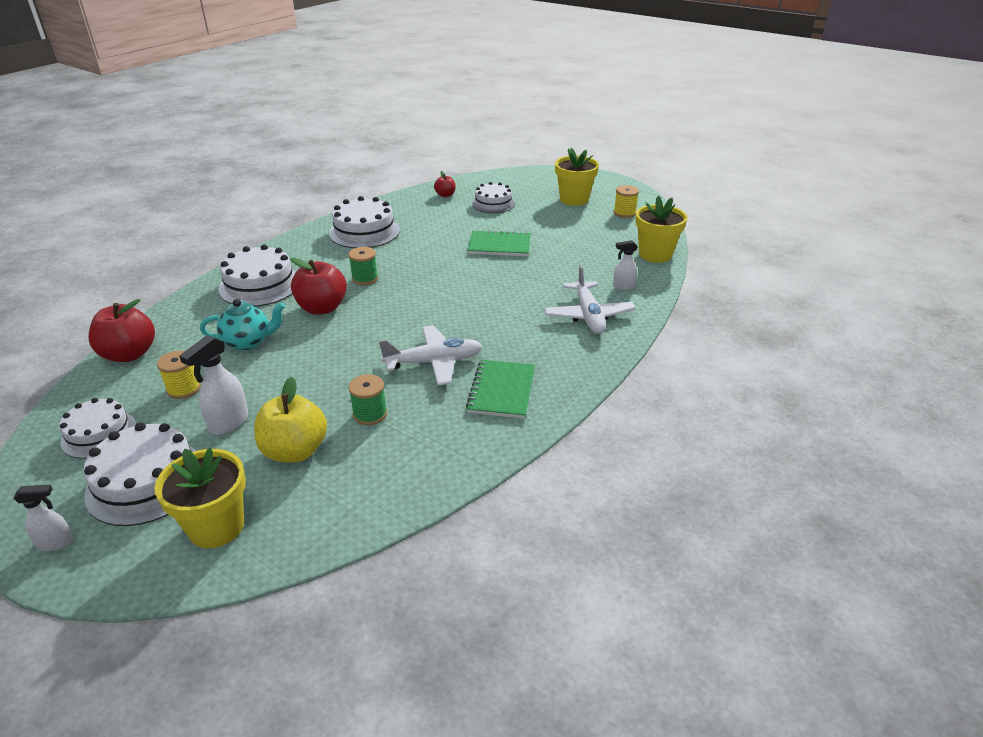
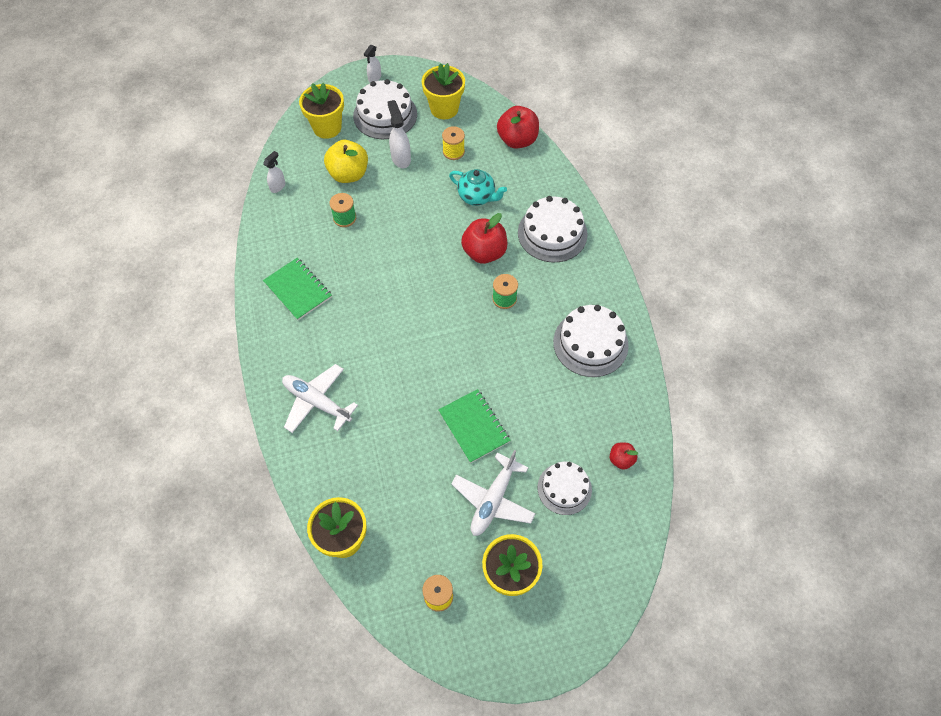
camera: 130 degrees right, 25 degrees up
white cake [60,398,137,459] -> yellow flower pot [422,63,465,119]
turquoise teapot [200,299,285,351] -> turquoise teapot turned 90 degrees counterclockwise [449,169,507,206]
white plane [379,325,483,385] -> white plane moved to [451,450,536,536]
green notebook [468,230,531,256] -> green notebook turned 75 degrees counterclockwise [438,389,511,463]
white spray bottle [613,240,638,290] -> white spray bottle moved to [263,151,285,193]

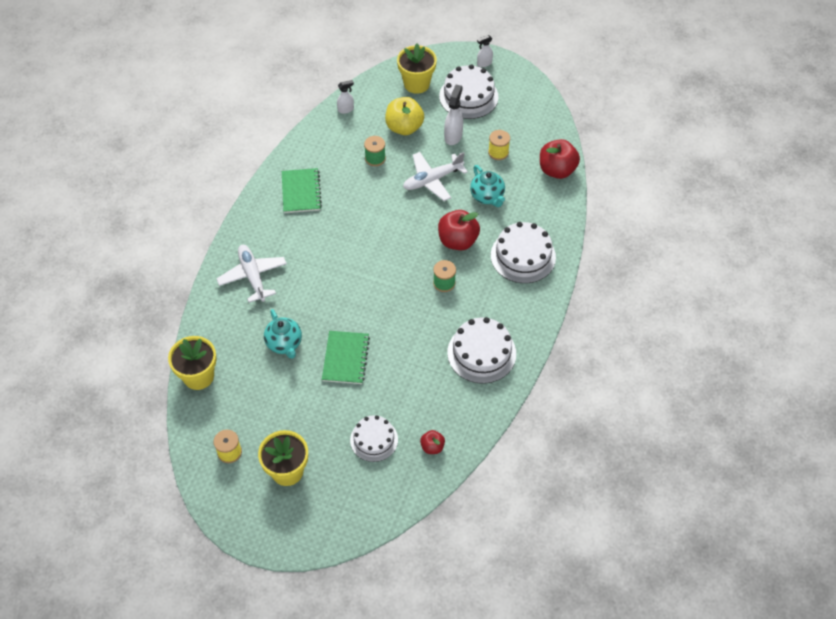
camera: 35 degrees right, 5 degrees down
yellow flower pot [422,63,465,119] -> none
white plane [451,450,536,536] -> white plane moved to [403,152,468,201]
none -> turquoise teapot [264,309,302,359]

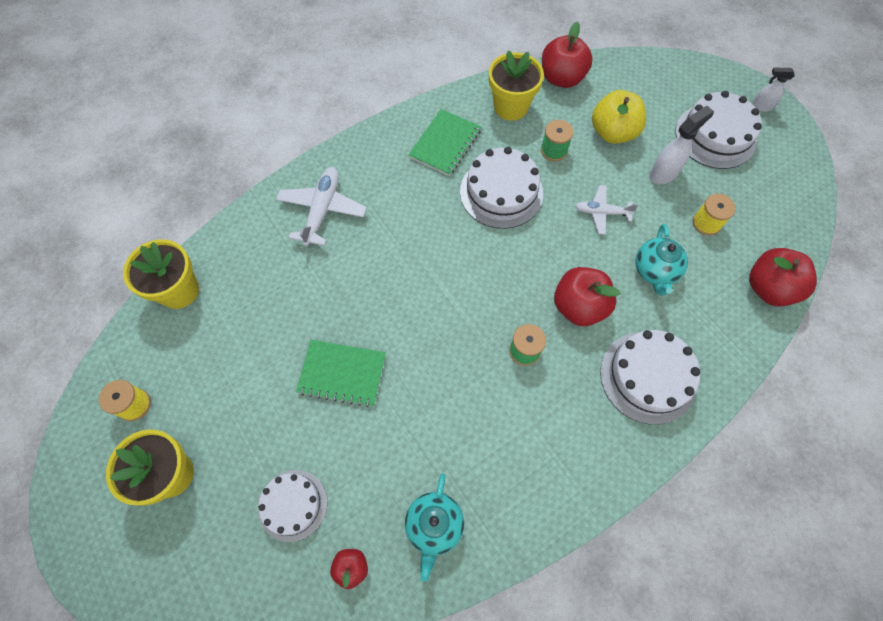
camera: 35 degrees right, 10 degrees up
turquoise teapot [264,309,302,359] -> turquoise teapot moved to [405,473,464,582]
green notebook [322,331,370,384] -> green notebook turned 60 degrees clockwise [296,340,386,407]
white spray bottle [337,80,354,114] -> red apple [542,22,593,88]
yellow flower pot [397,43,437,94] -> yellow flower pot moved to [489,50,544,121]
white plane [403,152,468,201] -> white plane [575,185,638,235], size x0.63
white cake [447,317,516,384] -> white cake moved to [460,147,543,229]

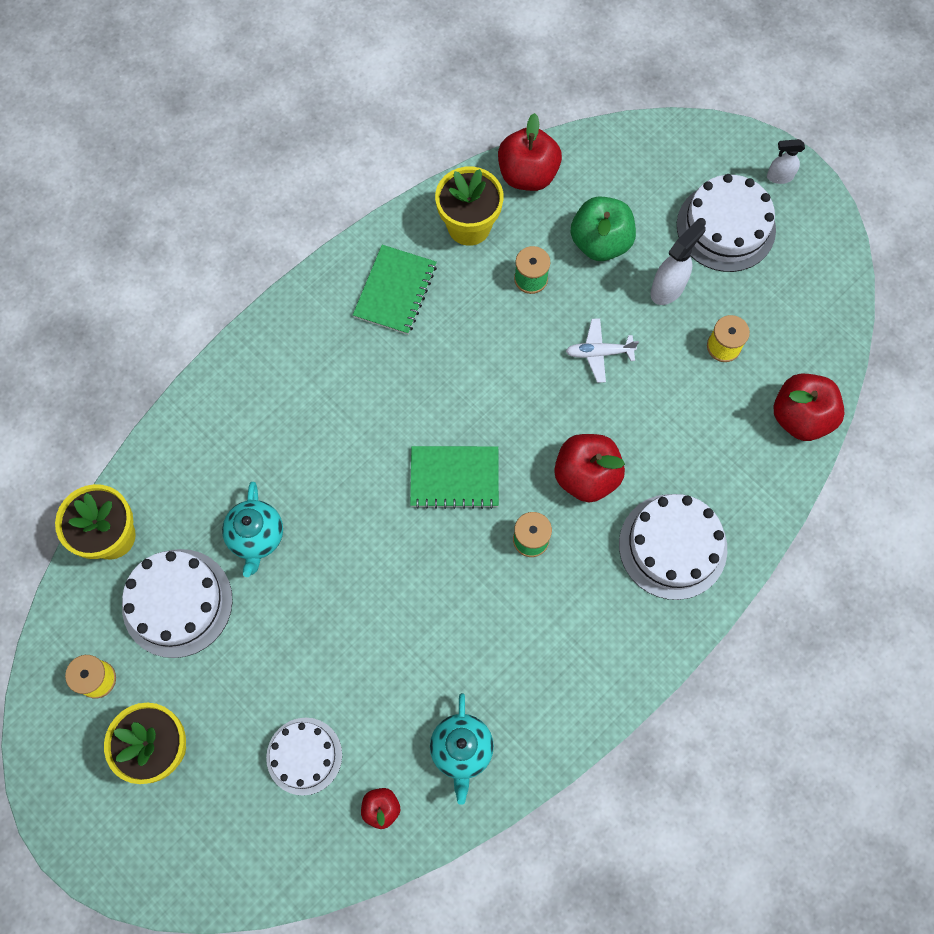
camera: 10 degrees left, 5 degrees up
white plane [276,167,367,247] -> none
green notebook [296,340,386,407] -> green notebook moved to [410,446,499,509]
white cake [460,147,543,229] -> white cake moved to [122,549,233,658]
yellow apple [592,90,646,144] -> green apple [570,196,636,261]
turquoise teapot [635,224,688,296] -> turquoise teapot moved to [222,482,283,577]

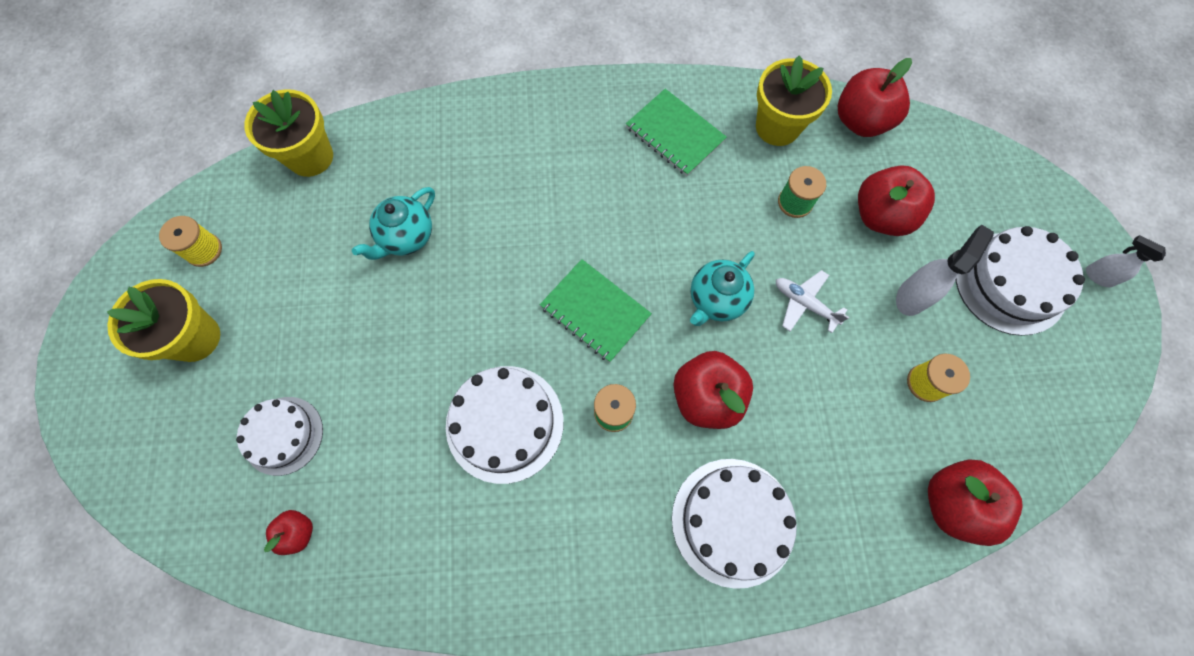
camera: 40 degrees right, 0 degrees up
white cake [122,549,233,658] -> white cake moved to [446,366,564,484]
green notebook [353,245,437,335] -> green notebook turned 75 degrees clockwise [626,89,727,176]
turquoise teapot [430,693,494,805] -> turquoise teapot moved to [690,251,755,326]
green apple [570,196,636,261] -> red apple [858,166,935,236]
white spray bottle [650,221,705,305] -> white spray bottle turned 45 degrees counterclockwise [896,225,994,316]

